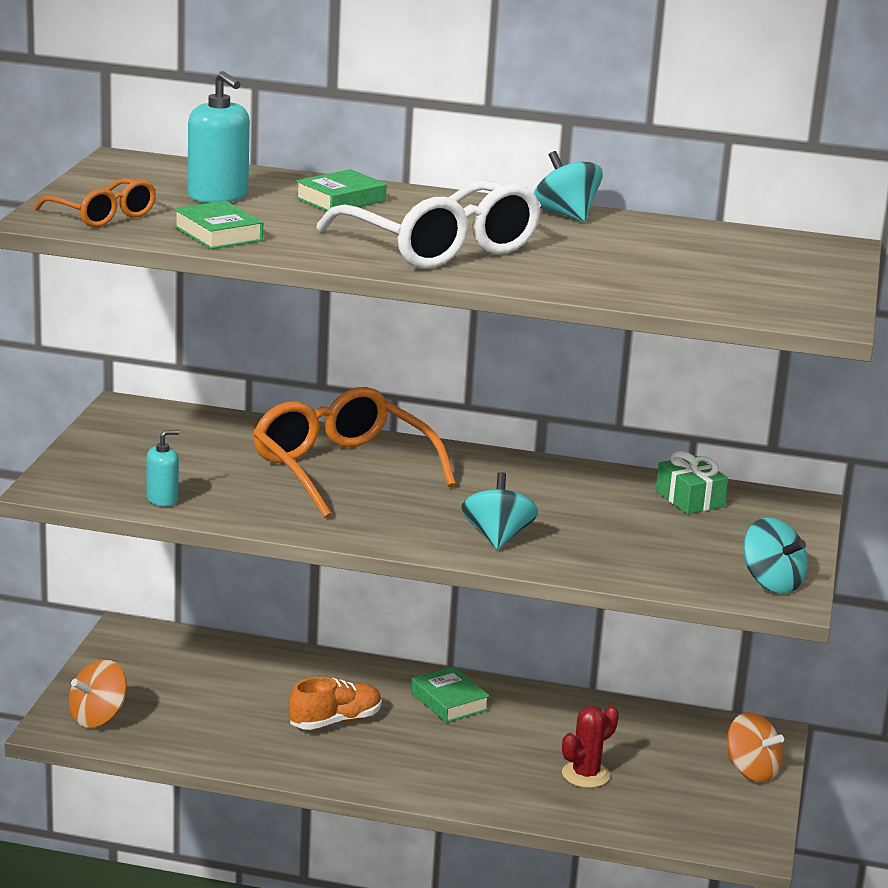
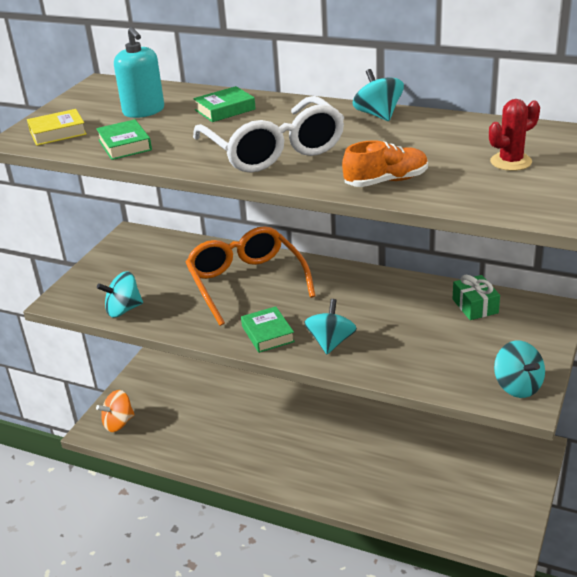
camera: 15 degrees right, 10 degrees up
orange glasses [33,178,156,227] -> yellow book [27,109,87,146]
turquoise soap dispenser [147,430,180,506] -> turquoise spinning top [97,271,143,317]
orange shoe [288,677,382,730] -> orange shoe moved to [342,140,428,187]
green book [411,666,490,723] -> green book moved to [241,306,295,353]
red cactus [562,706,619,788] -> red cactus moved to [489,99,540,171]
orange spinning top [727,712,784,782] -> none

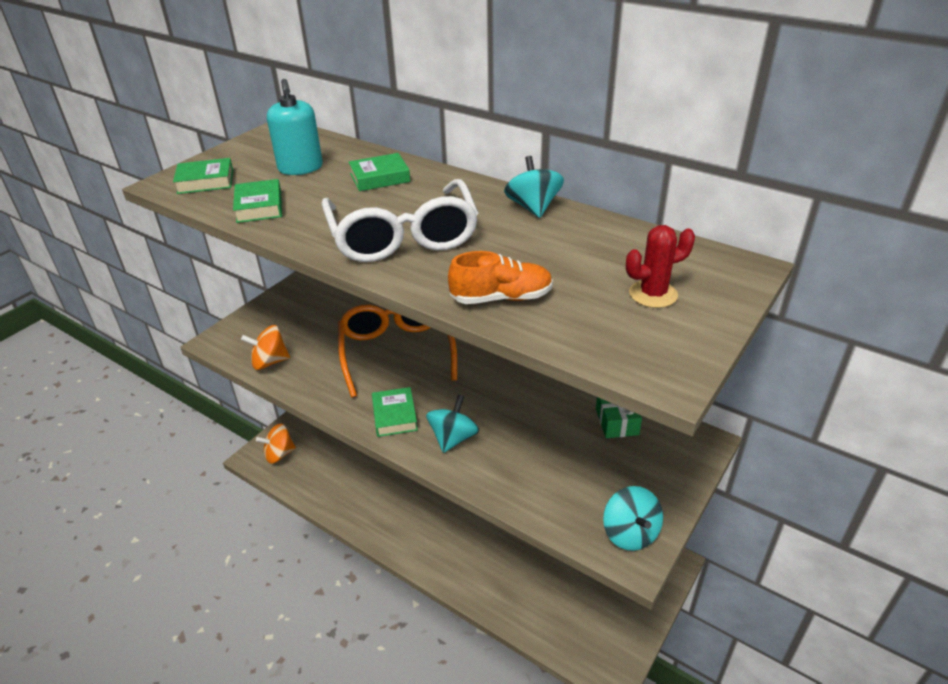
camera: 10 degrees right, 5 degrees up
yellow book [27,109,87,146] -> green book [173,158,233,194]
turquoise spinning top [97,271,143,317] -> orange spinning top [241,325,290,370]

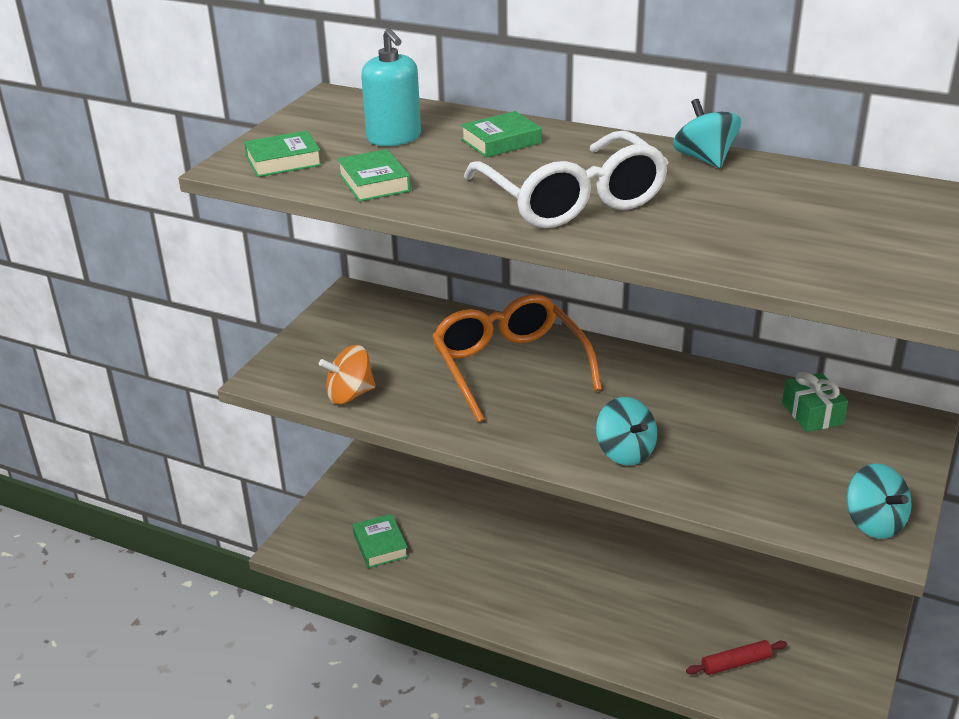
camera: 10 degrees left, 5 degrees down
orange spinning top [256,424,296,464] -> none
green book [372,387,418,437] -> green book moved to [352,514,408,568]
turquoise spinning top [426,394,479,453] -> turquoise spinning top turned 135 degrees clockwise [596,397,657,465]
orange shoe [448,251,553,304] -> none
red cactus [626,225,695,308] -> none
none -> red rolling pin [686,640,787,675]

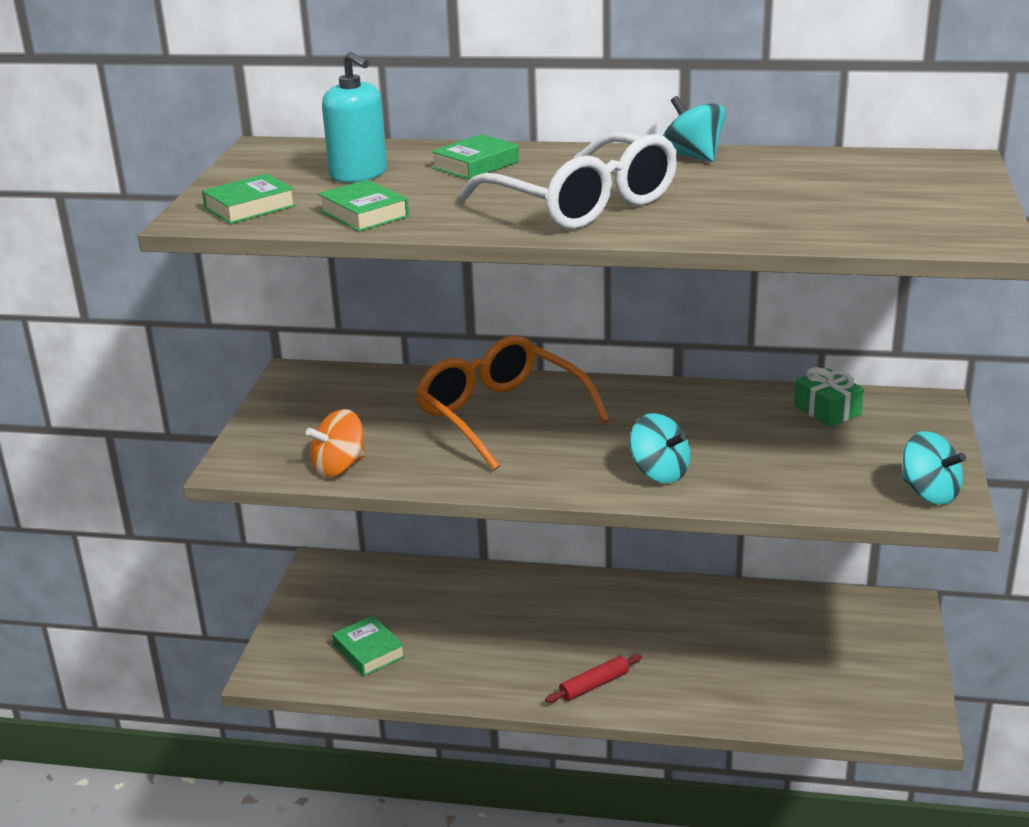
camera: 15 degrees left, 5 degrees down
red rolling pin [686,640,787,675] -> red rolling pin moved to [545,654,642,703]

